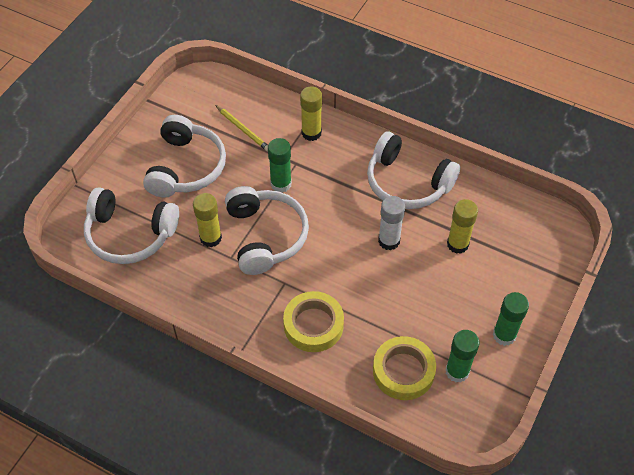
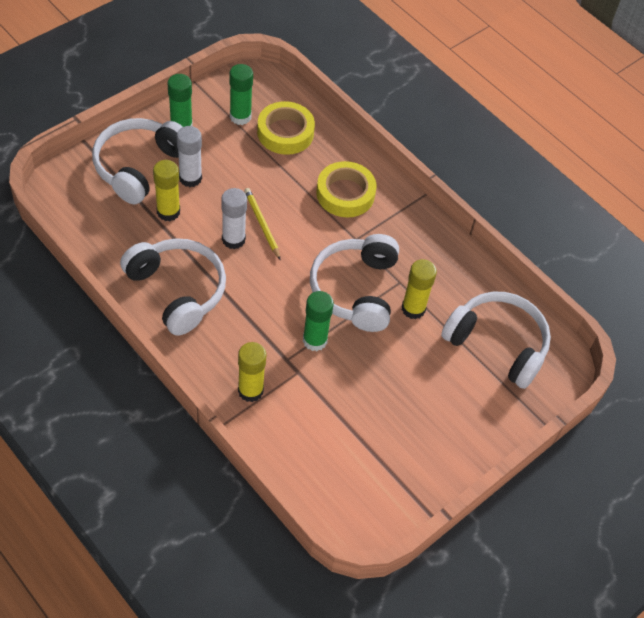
camera: 165 degrees left, 0 degrees up
white headphones [143,115,226,198] -> white headphones moved to [92,118,183,204]
yellow pencil [215,105,268,151] -> yellow pencil moved to [244,188,280,260]
none -> white glue stick [177,126,202,187]

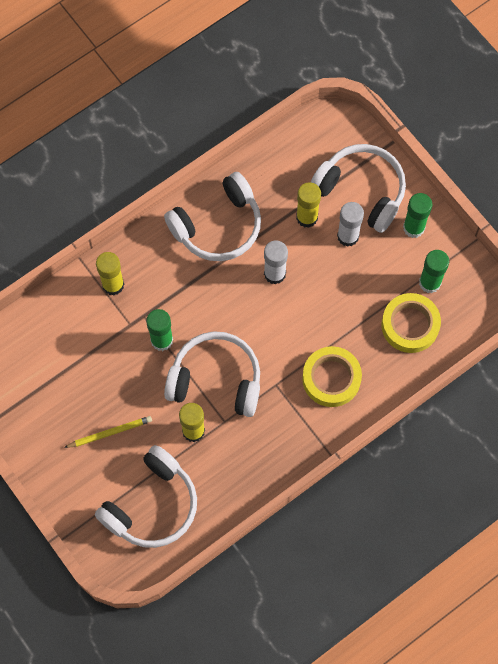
camera: 100 degrees right, 15 degrees up
yellow pencil [244,188,280,260] -> yellow pencil moved to [64,416,152,448]

